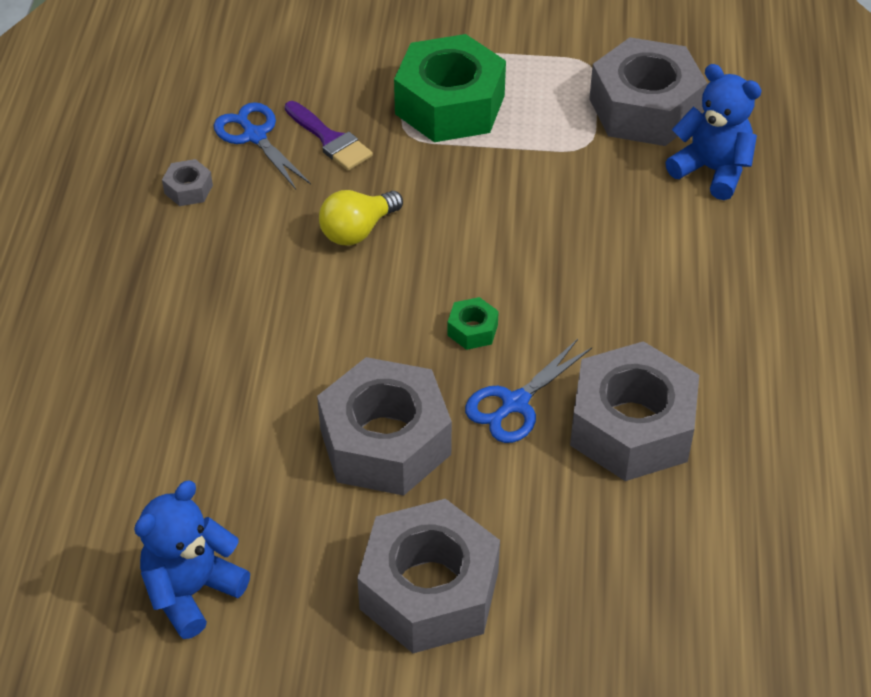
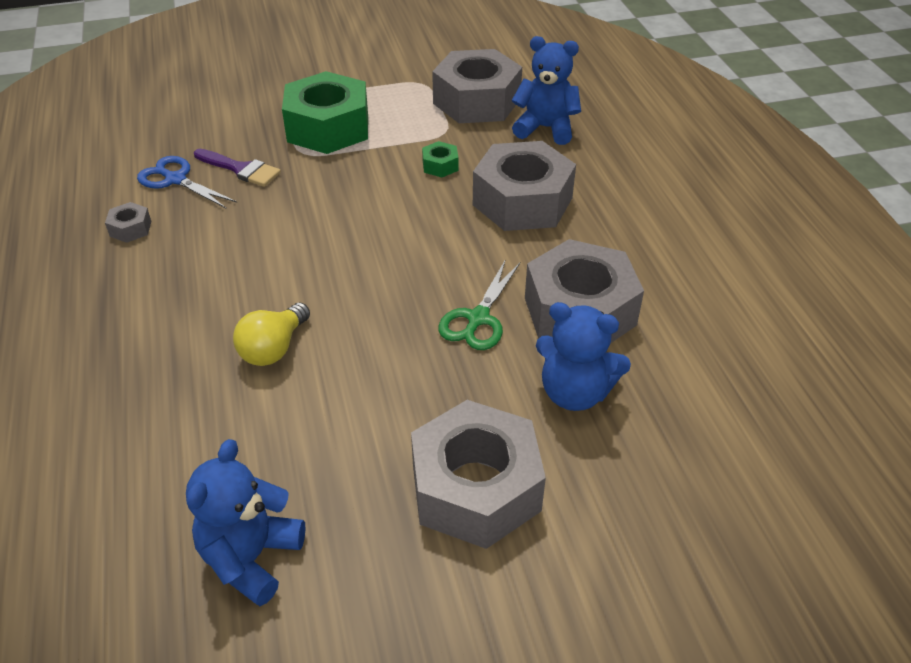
camera: 20 degrees left, 5 degrees down
grey nut [317,357,452,496] -> grey nut moved to [473,141,576,231]
yellow light bulb [319,190,403,246] -> yellow light bulb moved to [233,303,310,366]
green nut [447,297,499,350] -> green nut moved to [422,141,458,177]
blue scissors [465,339,592,443] -> green scissors [438,259,520,350]
none -> blue teddy bear [536,302,631,411]

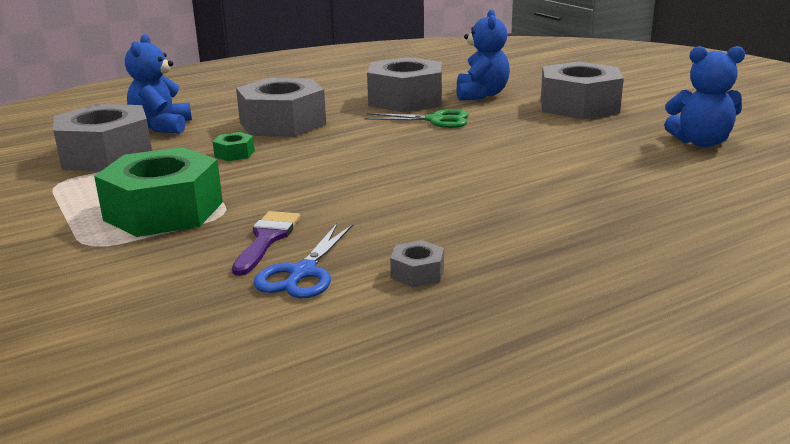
camera: 105 degrees left, 20 degrees down
yellow light bulb [233,303,310,366] -> none

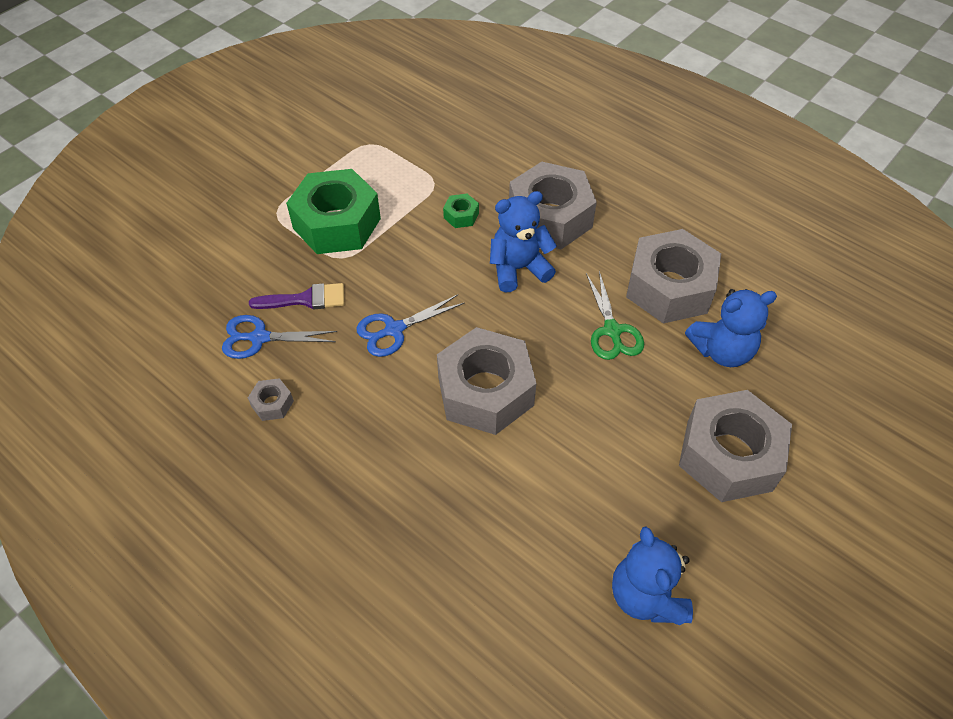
camera: 70 degrees right, 30 degrees up
grey nut [53,104,152,171] -> grey nut moved to [437,327,537,435]
blue teddy bear [125,34,192,133] -> blue teddy bear moved to [490,191,557,292]
none -> blue scissors [356,294,464,357]

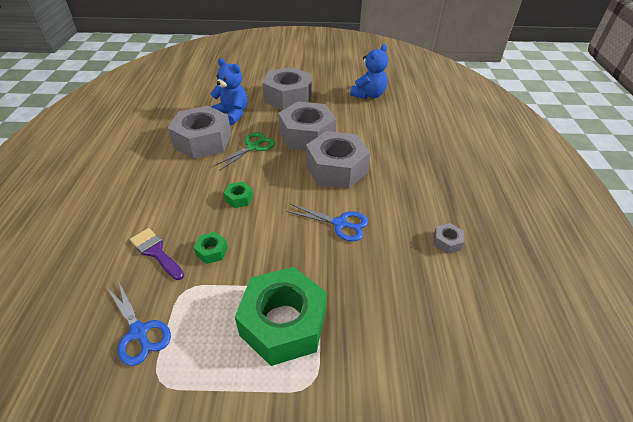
camera: 130 degrees left, 10 degrees down
blue scissors [222,315,337,359] -> blue scissors moved to [107,280,171,366]
purple brush [249,283,344,310] -> purple brush moved to [130,228,184,280]
blue teddy bear [490,191,557,292] -> green nut [224,182,253,208]
grey nut [509,162,597,249] -> grey nut moved to [278,101,336,151]

